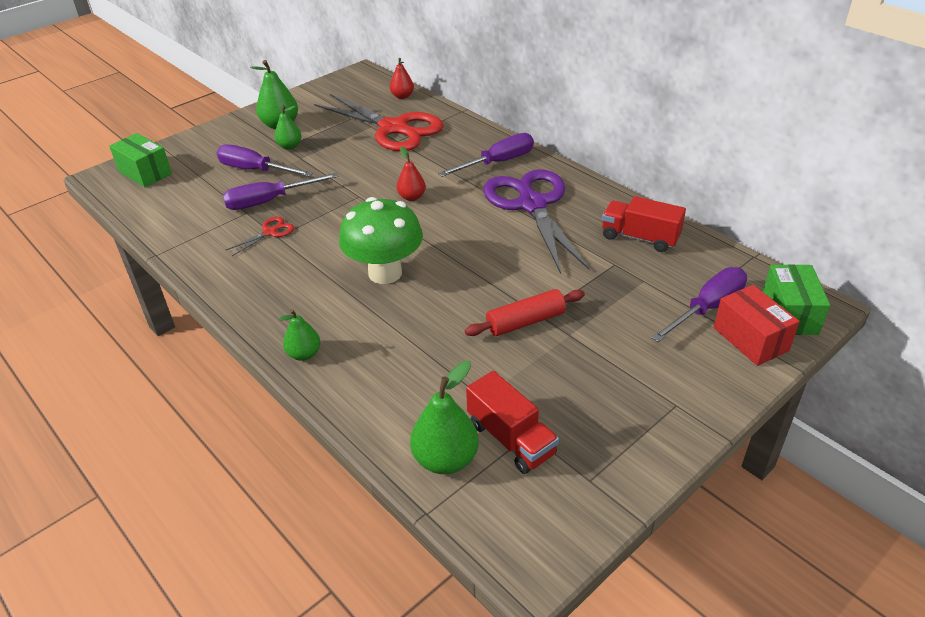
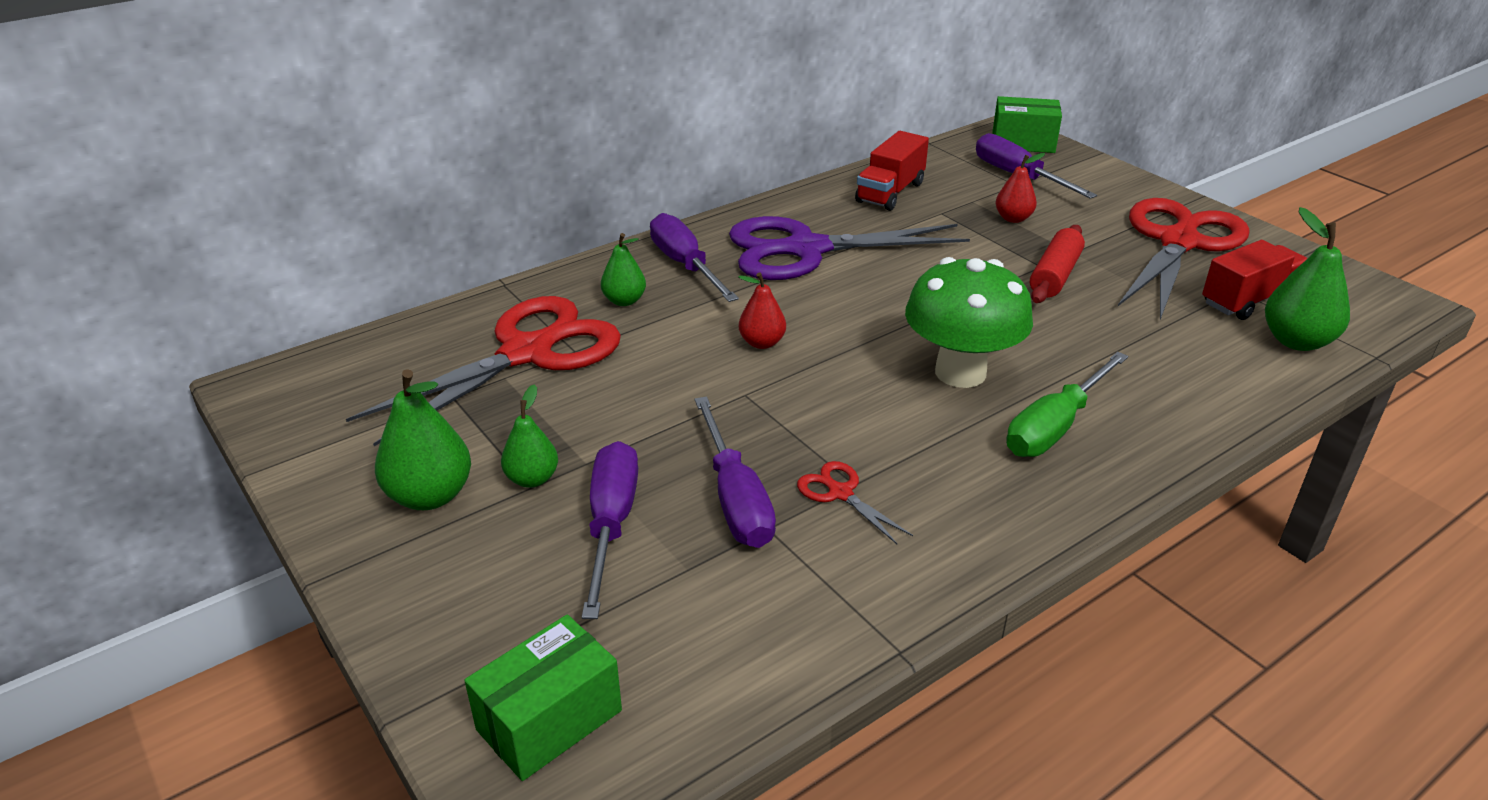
camera: 85 degrees left, 5 degrees down
purple screwdriver [217,144,313,177] -> purple screwdriver turned 150 degrees clockwise [582,441,638,619]
green pear [279,309,320,361] -> green pear moved to [601,233,646,306]
red pear [390,58,414,99] -> red pear moved to [996,153,1045,223]
red rolling pin [465,289,585,336] -> red rolling pin turned 45 degrees clockwise [1030,225,1085,303]
red box [714,285,800,366] -> none
none -> green screwdriver [1006,352,1128,457]
none -> red scissors [1118,198,1250,320]

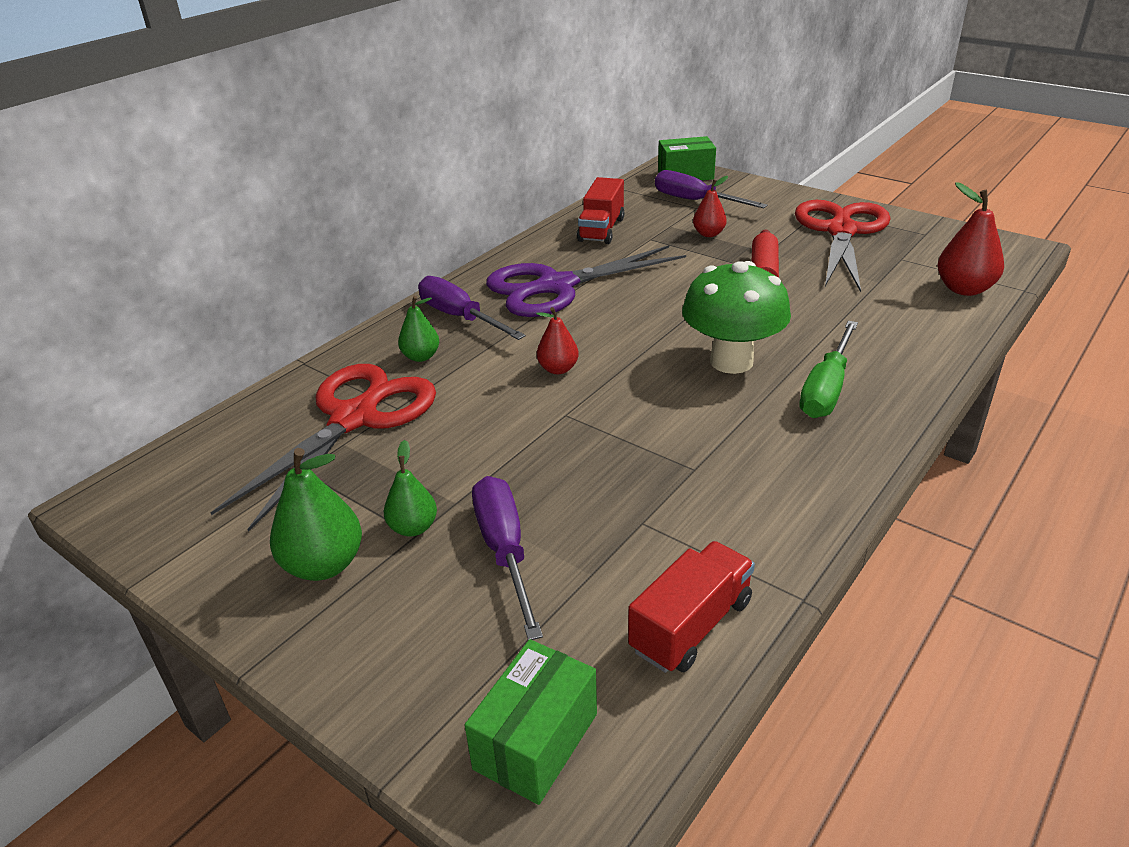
camera: 15 degrees left, 0 degrees up
purple screwdriver [695,396,776,548] -> none
red scissors [797,461,913,544] -> none
red truck [1202,240,1308,320] -> red truck moved to [628,541,755,673]
green pear [1265,207,1350,351] -> red pear [938,182,1004,296]

